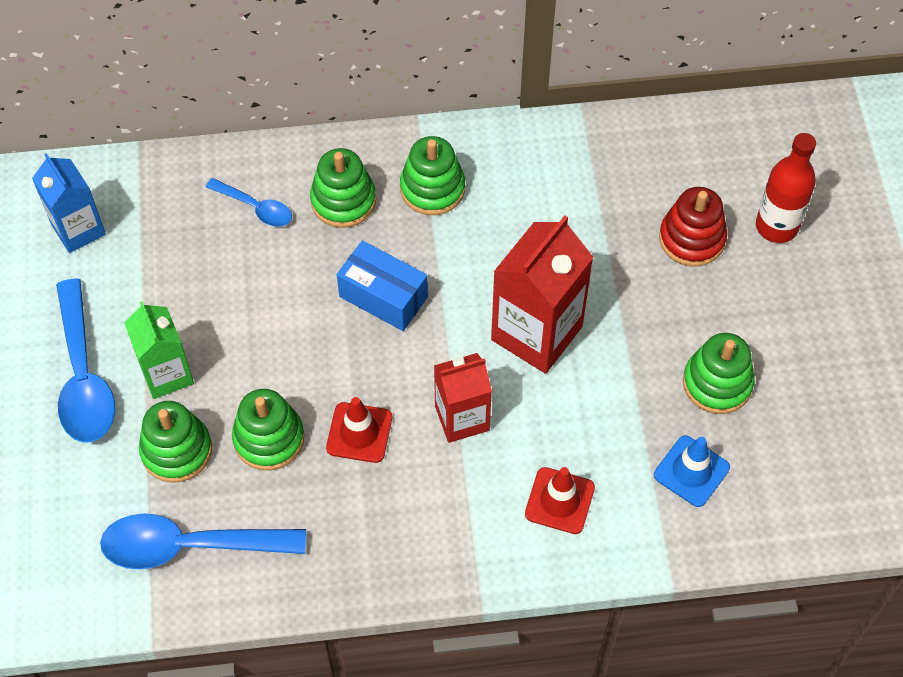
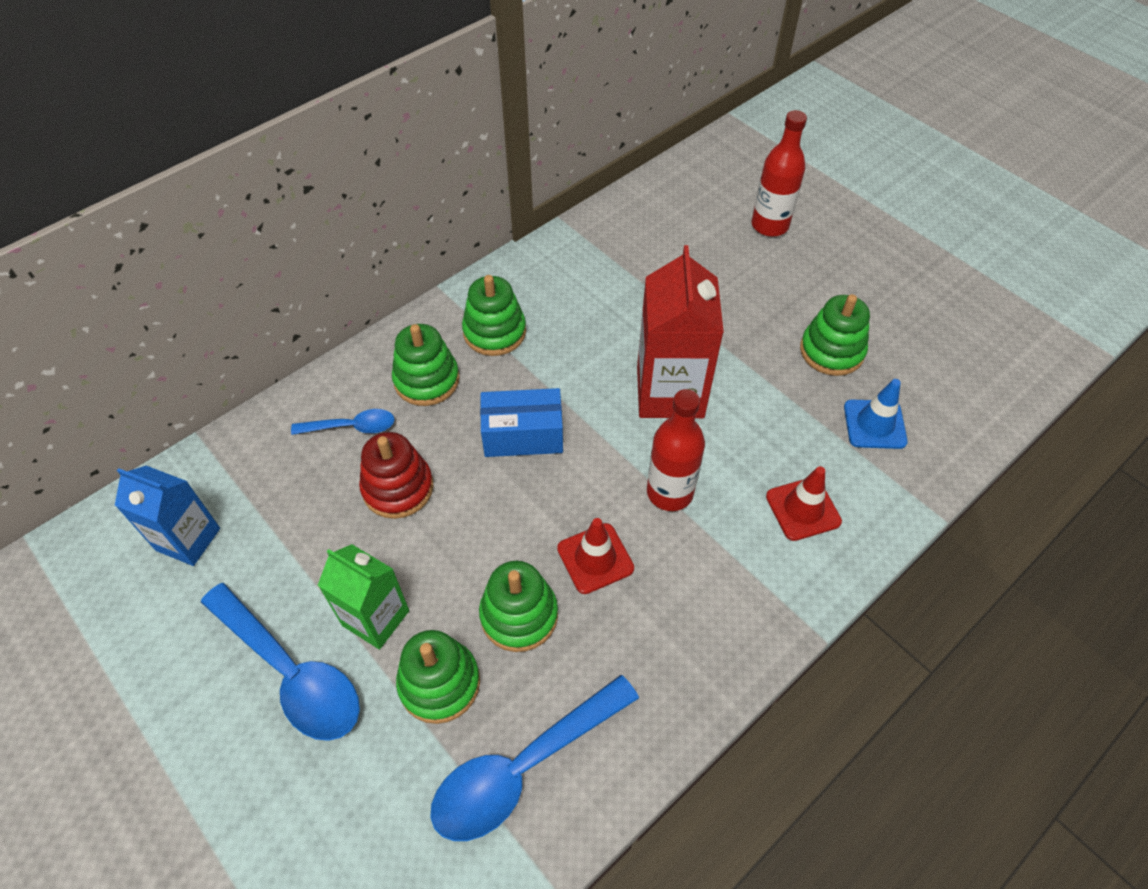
camera: 35 degrees left, 5 degrees down
red carton [434,353,492,443] -> red bottle [647,389,705,511]
red stacking toy [659,187,727,267] -> red stacking toy moved to [359,432,433,519]

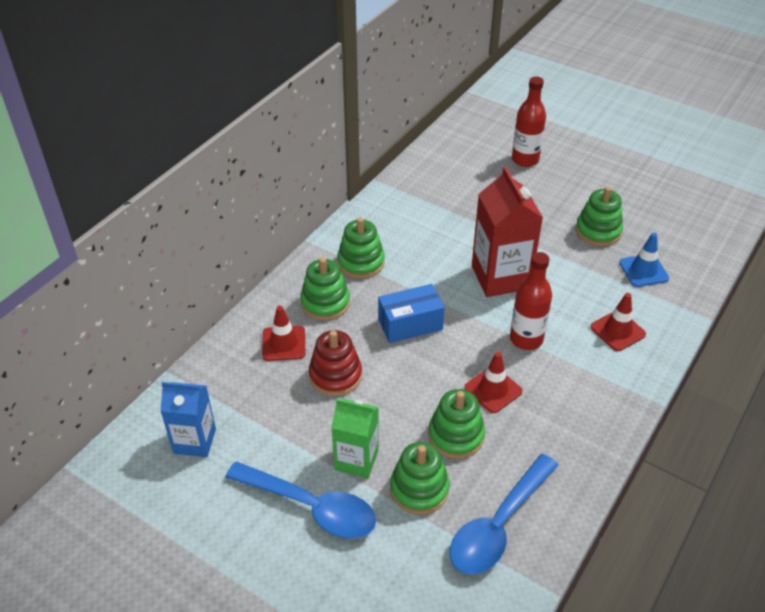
camera: 15 degrees left, 10 degrees down
blue spoon [291,409,395,435] -> red traffic cone [262,306,305,361]

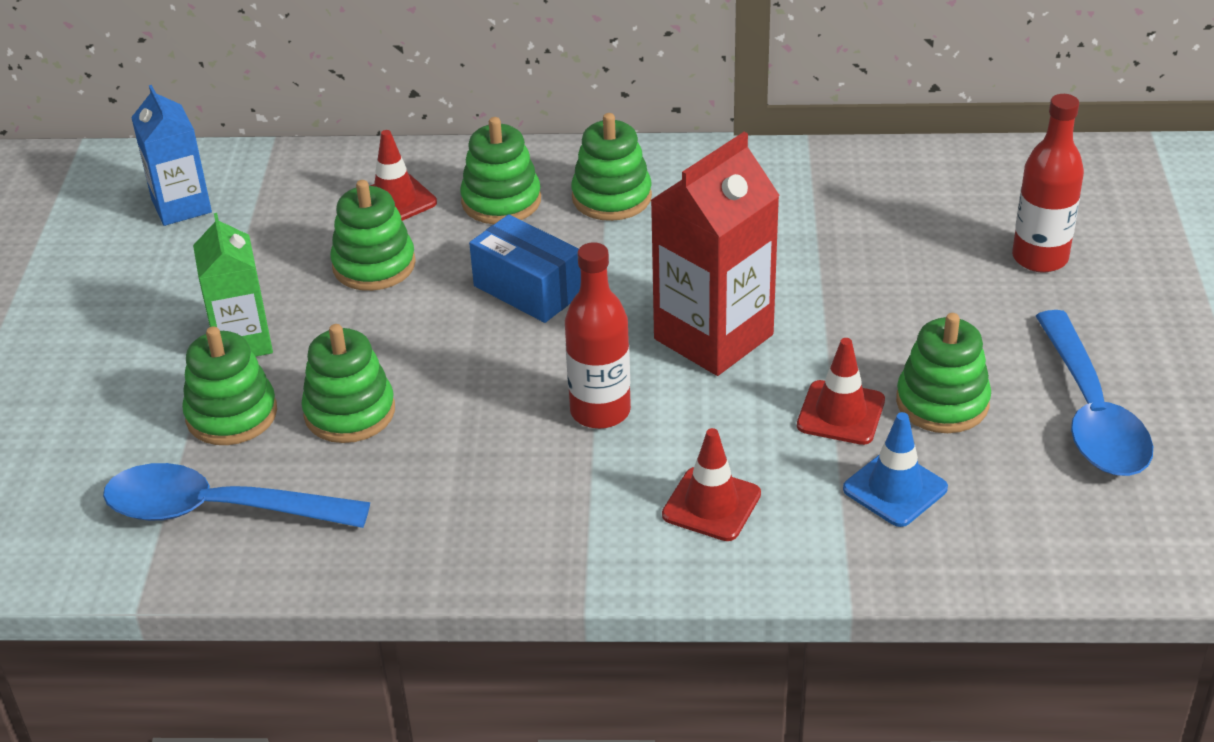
camera: 60 degrees right, 5 degrees down
blue spoon [225,461,376,539] -> blue spoon moved to [1036,310,1153,476]
red stacking toy [309,330,362,396] -> green stacking toy [330,180,416,291]
red traffic cone [464,352,522,413] -> red traffic cone moved to [797,338,885,445]

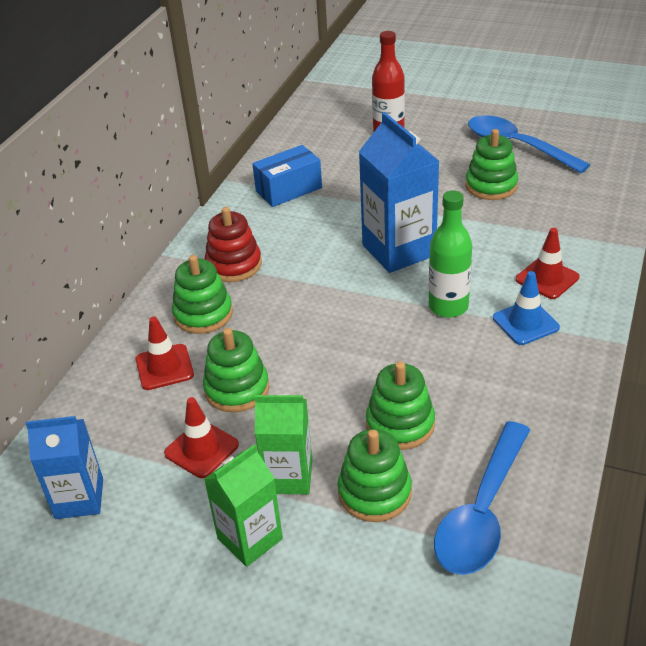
camera: 70 degrees left, 0 degrees up
blue box [469,214,581,323] -> blue box moved to [252,145,322,207]
red bottle [565,242,631,429] -> green bottle [429,190,472,318]
green stacking toy [571,113,652,221] -> red stacking toy [205,207,262,282]
red carton [651,132,780,376] -> blue carton [359,112,439,273]
red traffic cone [797,338,885,445] -> red traffic cone moved to [164,397,239,478]
blue traffic cone [843,412,948,527] -> blue traffic cone moved to [493,271,560,345]
blue spoon [1036,310,1153,476] -> blue spoon turned 150 degrees counterclockwise [468,115,590,173]
none -> green carton [204,444,283,567]

